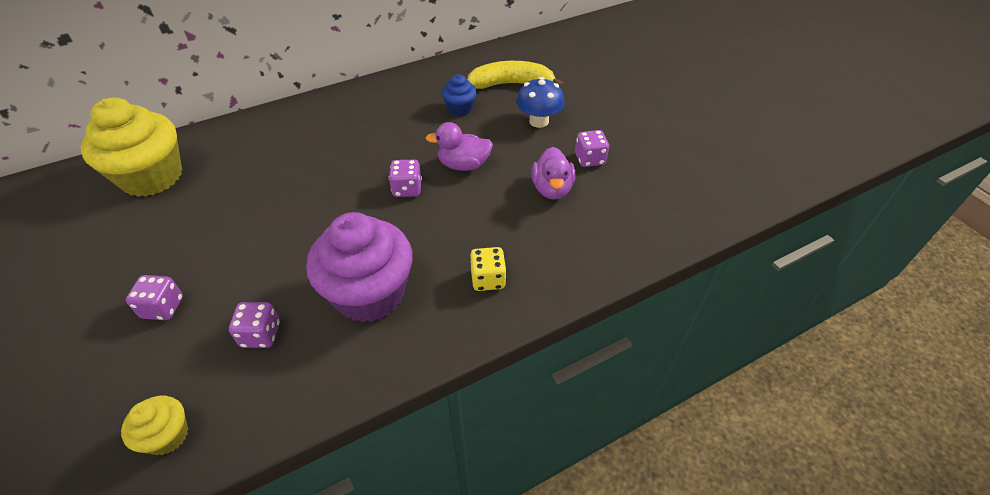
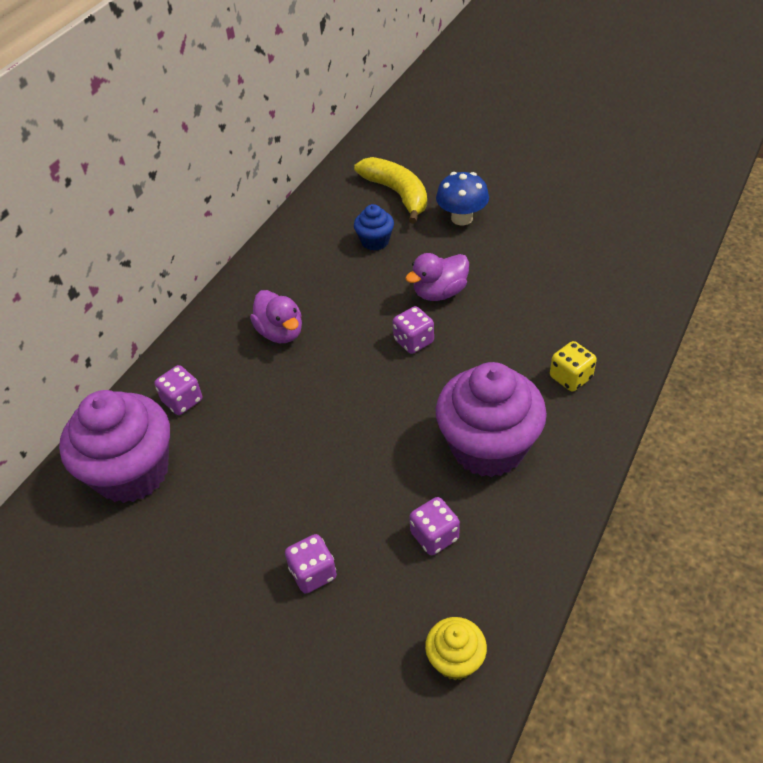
camera: 30 degrees left, 0 degrees up
yellow cupcake [81,97,182,197] -> purple cupcake [59,390,170,503]
yellow banana [467,61,565,89] -> yellow banana turned 90 degrees clockwise [354,157,427,224]
purple duck [532,147,575,199] -> purple duck moved to [250,290,302,343]
purple dice [575,130,609,167] -> purple dice moved to [154,365,202,415]

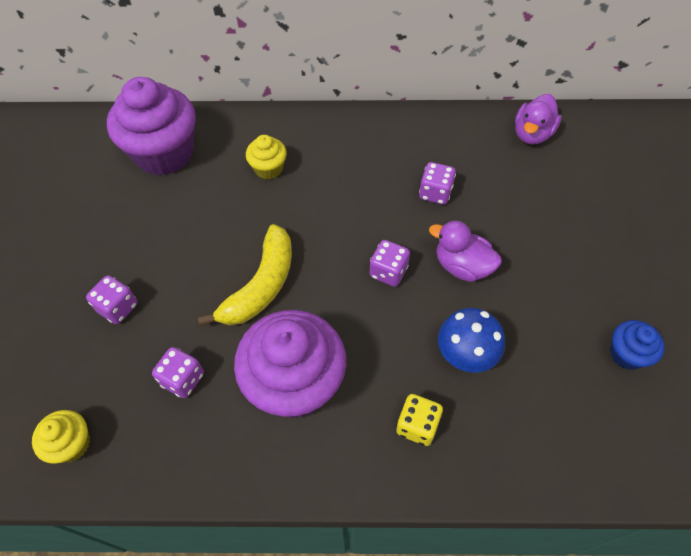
camera: 60 degrees right, 10 degrees up
purple dice [154,365,202,415] -> purple dice moved to [419,162,456,205]
purple duck [250,290,302,343] -> purple duck moved to [515,94,561,145]
yellow banana [354,157,427,224] -> yellow banana moved to [198,224,292,326]
blue cupcake [354,204,394,251] -> blue cupcake moved to [610,320,665,370]
blue mushroom [436,172,489,226] -> blue mushroom moved to [438,308,505,373]
none -> yellow cupcake [246,135,287,179]

